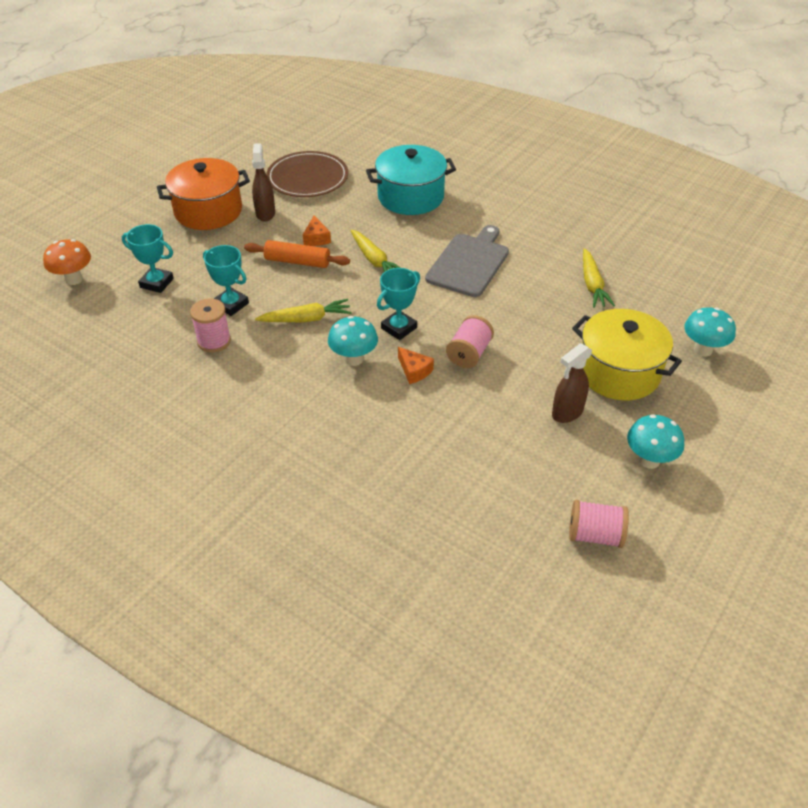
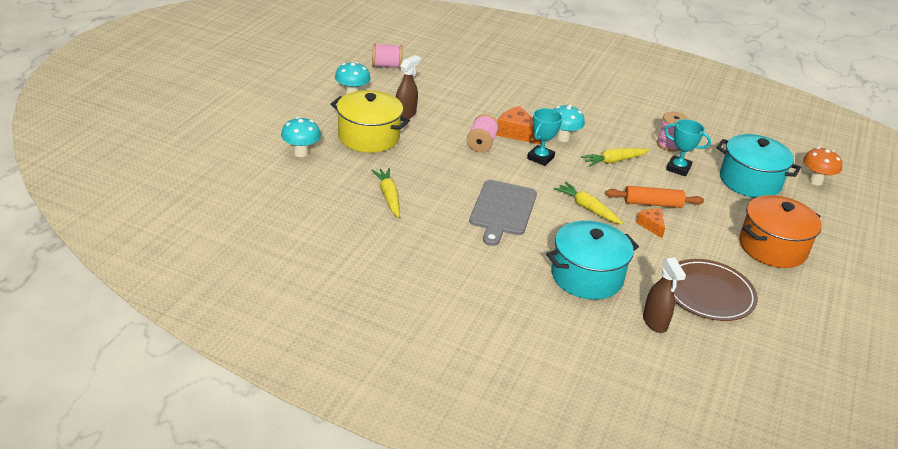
camera: 165 degrees right, 10 degrees down
turquoise trophy [122,224,174,293] -> turquoise pot [716,134,801,198]
brown spray bottle [252,143,275,222] -> brown spray bottle moved to [643,257,686,333]
orange cheese [398,347,434,384] -> orange cheese [496,106,542,145], size x1.63

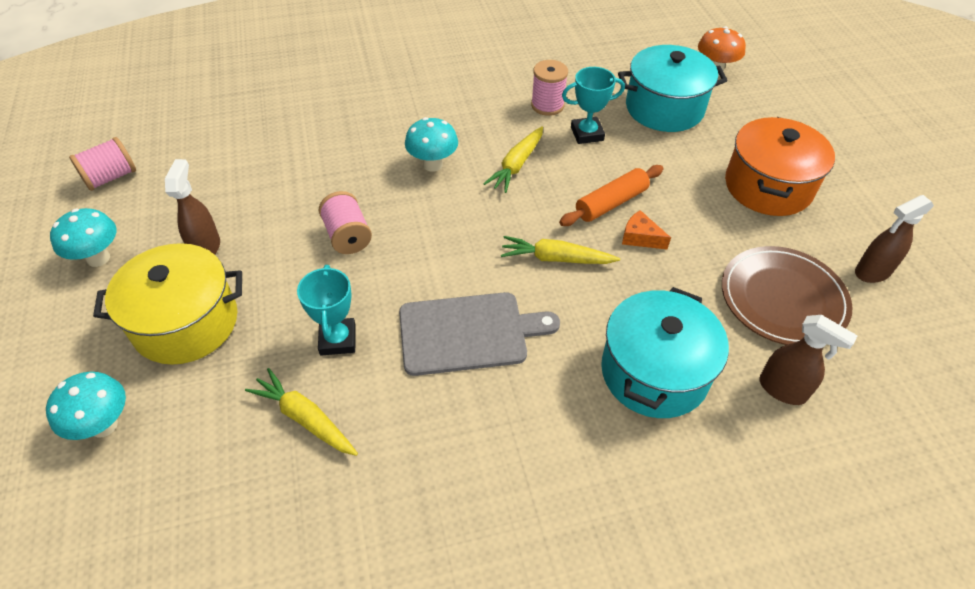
camera: 35 degrees left, 15 degrees up
grey cutting board [469,180,537,246] -> grey cutting board turned 75 degrees counterclockwise [399,292,560,376]
orange cheese [496,106,542,145] -> none
turquoise trophy [527,108,563,166] -> turquoise trophy moved to [297,265,356,355]
none -> brown spray bottle [855,195,934,283]

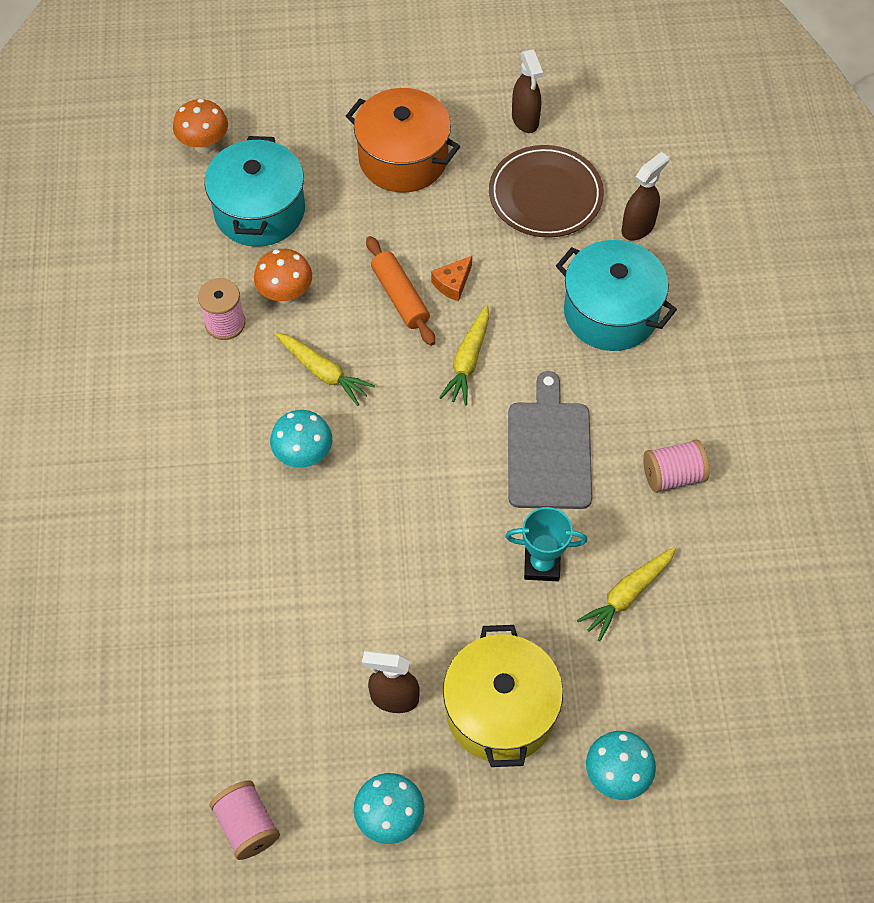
camera: 80 degrees left, 10 degrees up
pink spool [319,191,372,254] -> pink spool moved to [643,439,710,493]
turquoise trophy [562,67,625,144] -> orange mushroom [254,249,312,304]

